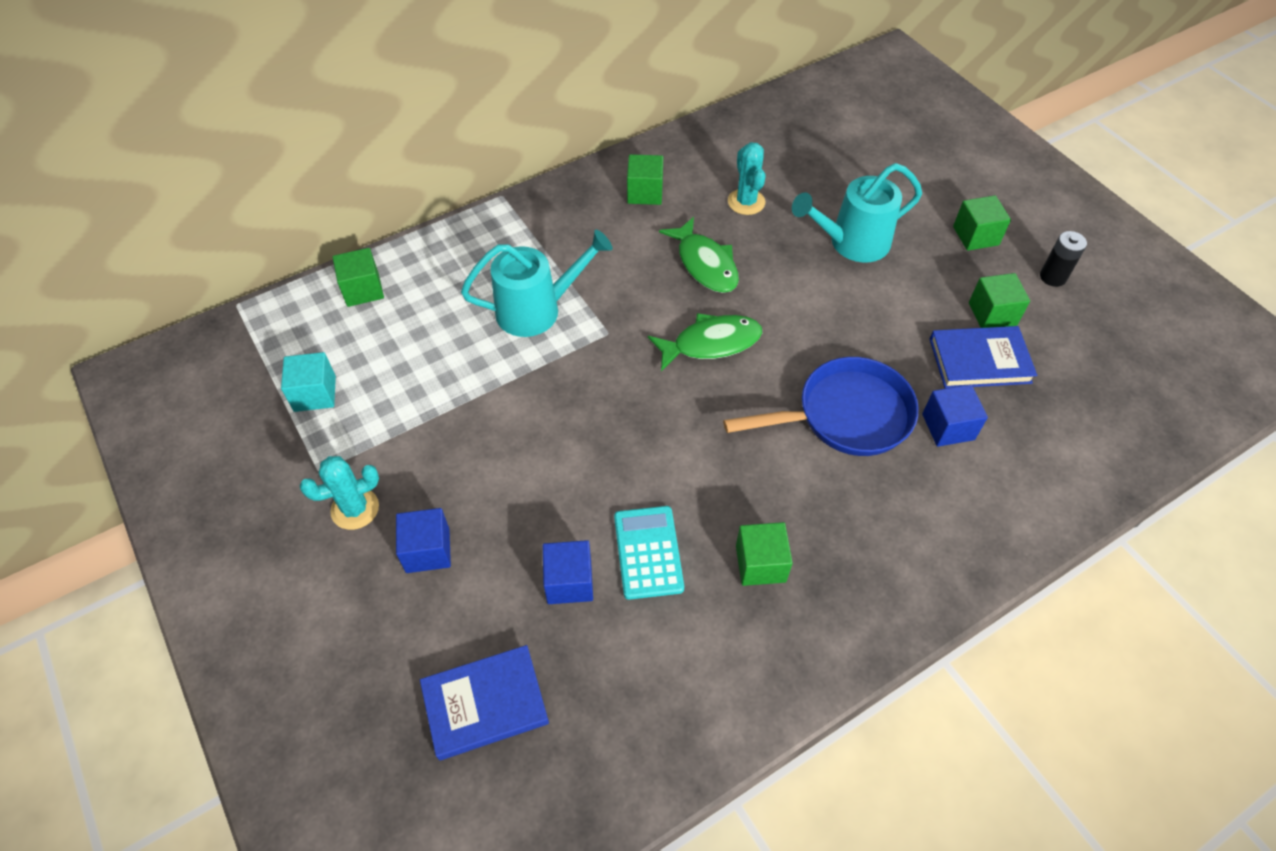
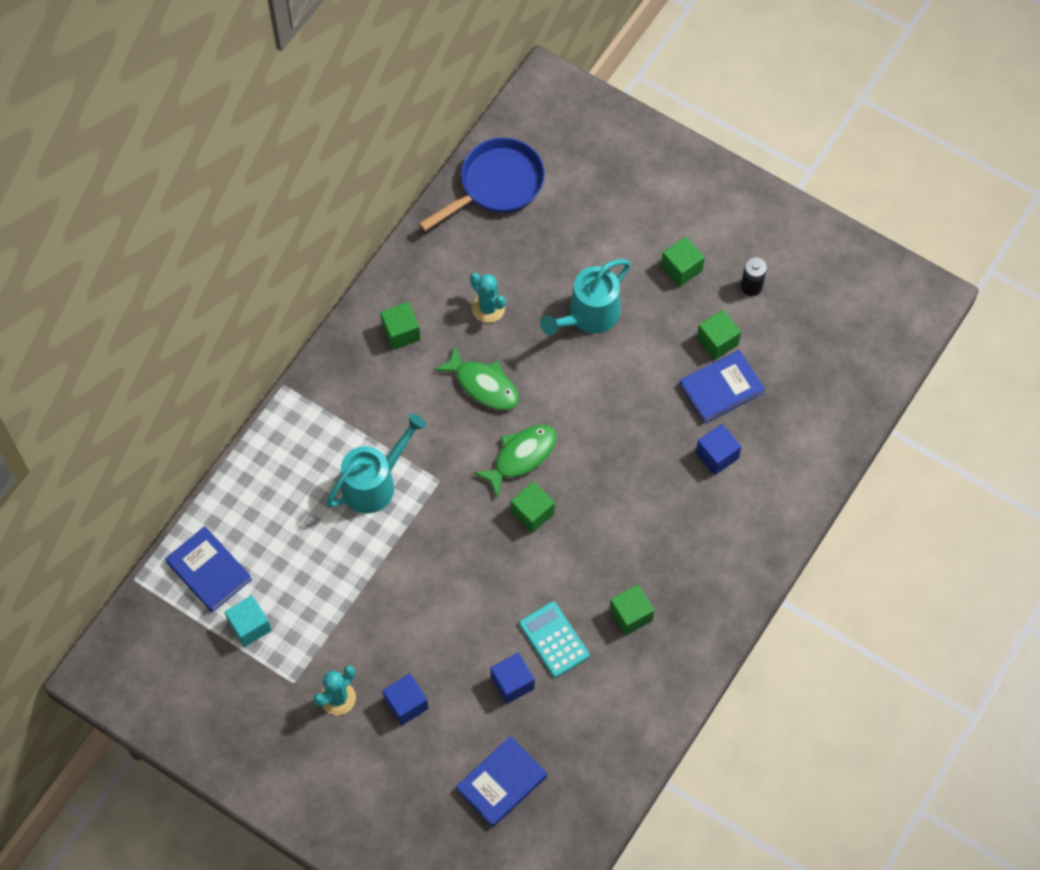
camera: 25 degrees left, 10 degrees up
green cube [333,248,384,307] -> green cube moved to [510,481,555,533]
blue pan [723,357,919,456] -> blue pan moved to [419,138,545,231]
none -> blue book [165,526,252,612]

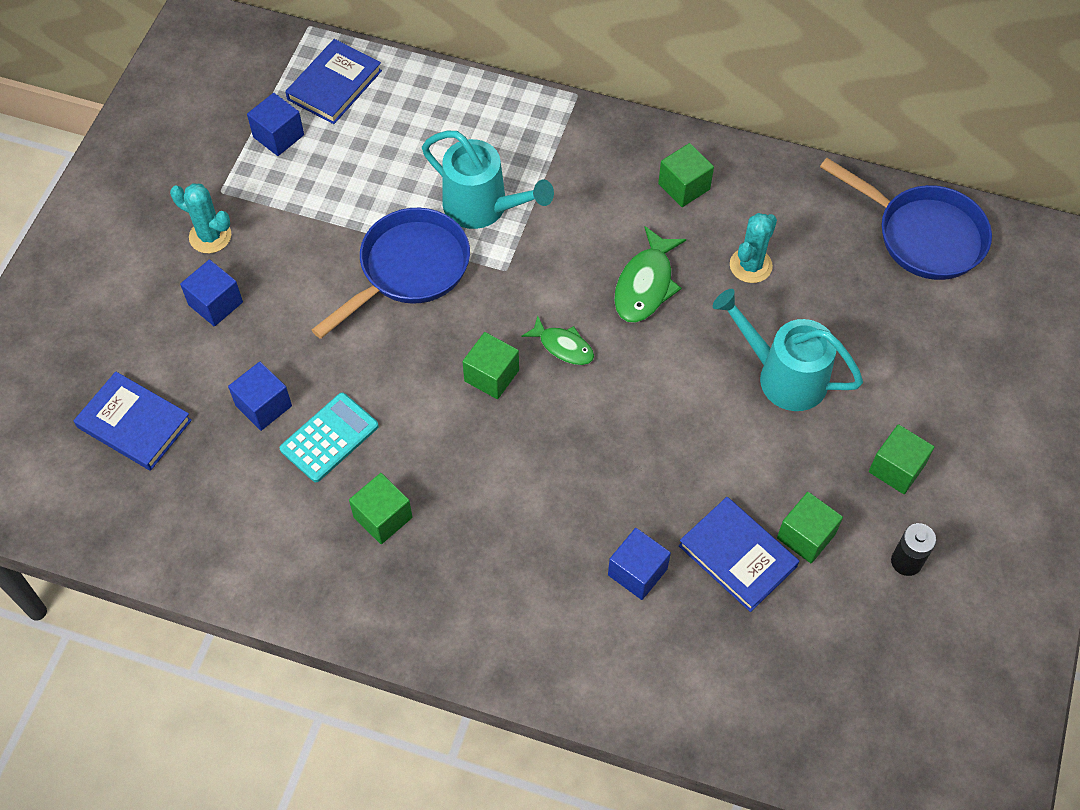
camera: 75 degrees right, 5 degrees down
turquoise cube [224,595,271,647] -> blue cube [247,93,304,156]
green fish [473,425,557,497] -> green fish [522,315,594,365], size x0.64
none -> blue pan [312,208,470,339]

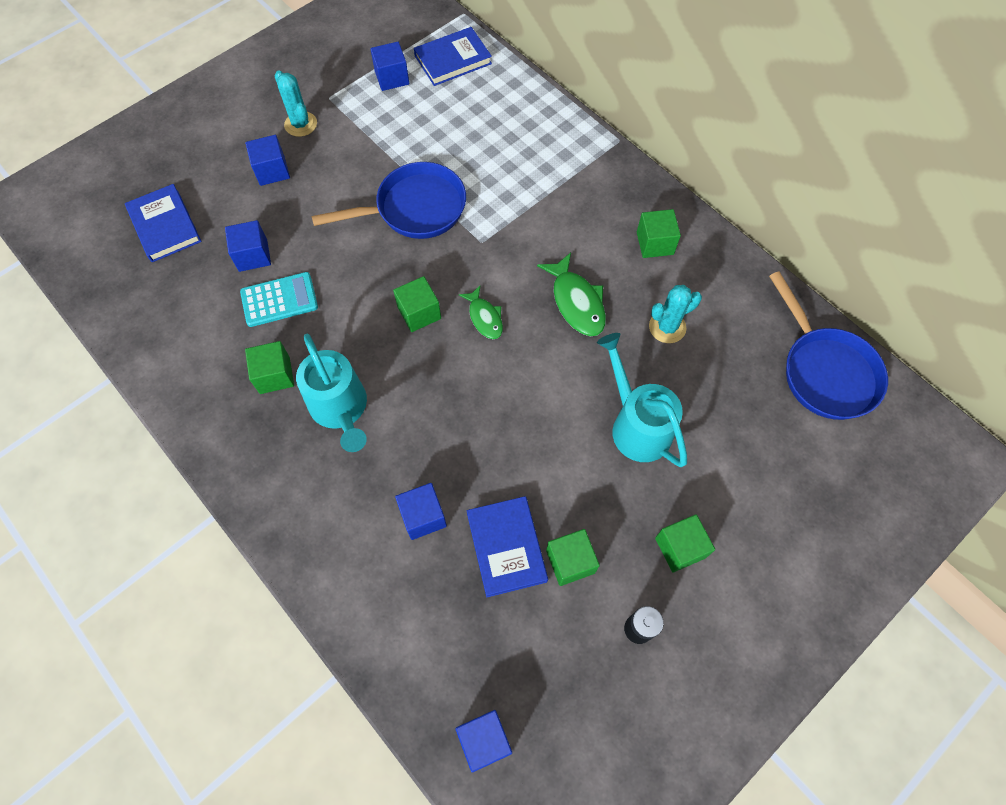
camera: 30 degrees right, 5 degrees up
turquoise watering can [422,131,554,229] -> turquoise watering can moved to [296,334,367,452]
green fish [614,226,686,323] -> green fish turned 75 degrees counterclockwise [537,253,606,336]
none -> blue cube [455,710,512,772]

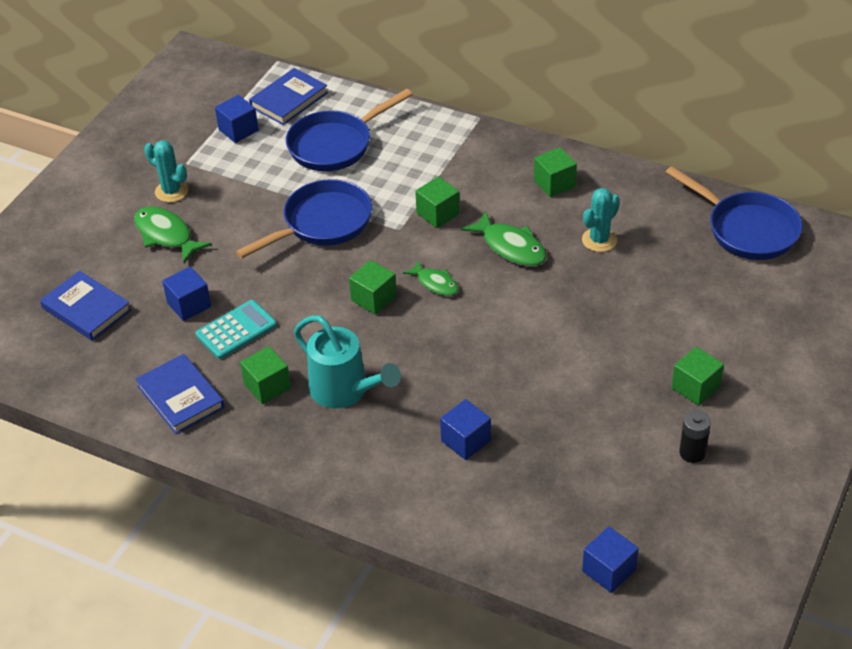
camera: 20 degrees left, 20 degrees down
blue cube [245,135,290,186] -> green fish [134,206,212,263]
blue book [467,496,548,597] -> blue book moved to [136,354,225,434]
green cube [546,529,600,586] -> green cube moved to [415,177,460,228]
turquoise watering can [597,333,687,467] -> none
none -> blue pan [286,89,413,171]

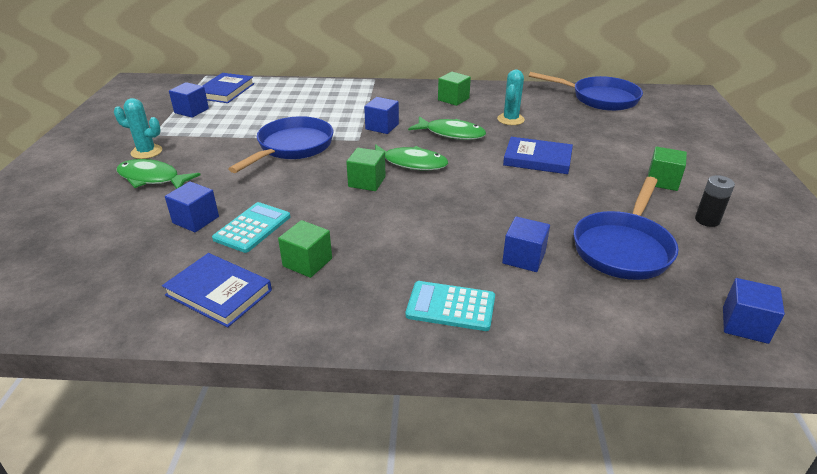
camera: 25 degrees left, 10 degrees down
blue book [40,271,131,341] -> blue book moved to [503,137,573,174]
blue pan [286,89,413,171] -> blue pan moved to [574,177,678,280]
turquoise watering can [294,315,401,408] -> none
green fish [403,260,459,296] -> green fish [375,144,448,171], size x1.57
green cube [415,177,460,228] -> blue cube [364,97,399,134]
none -> turquoise calculator [405,281,495,331]

